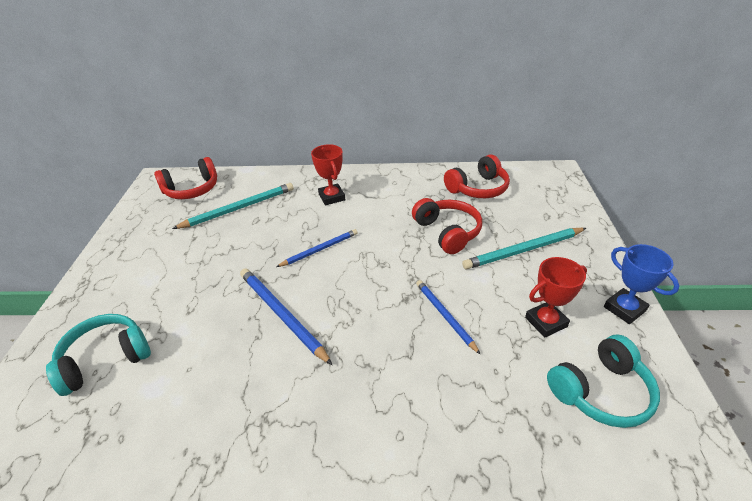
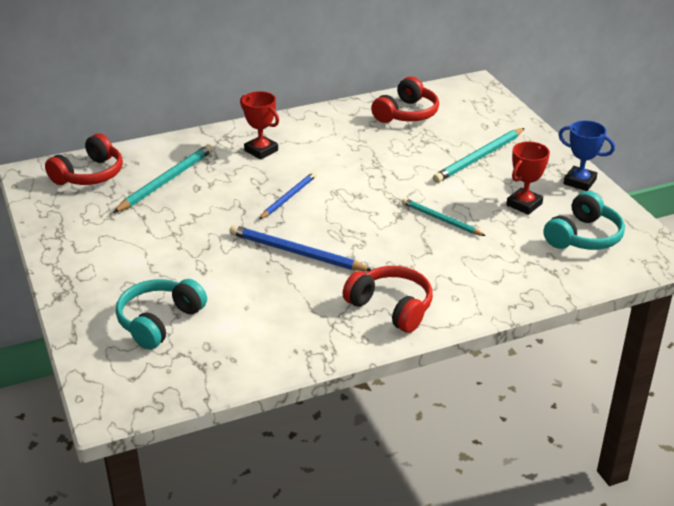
camera: 25 degrees left, 5 degrees down
red headphones [412,198,482,254] -> red headphones moved to [343,266,433,333]
blue pencil [416,280,481,355] -> turquoise pencil [402,198,486,236]

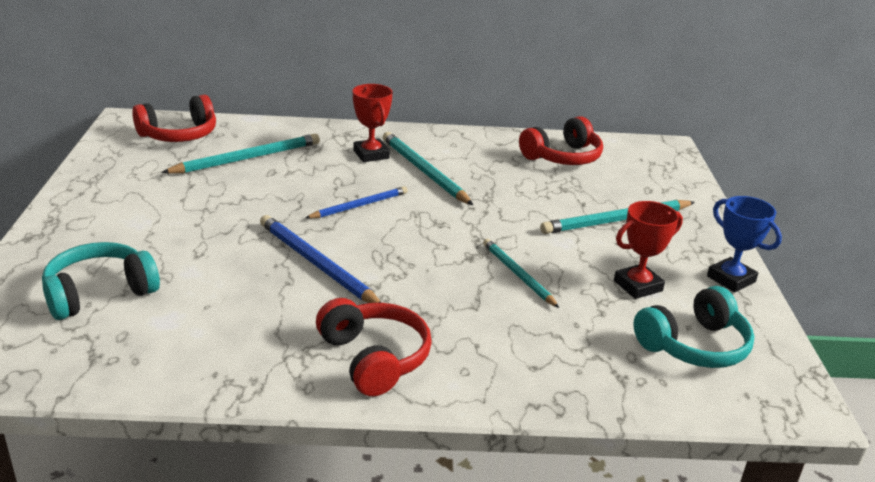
camera: 20 degrees right, 5 degrees down
none -> turquoise pencil [383,132,473,205]

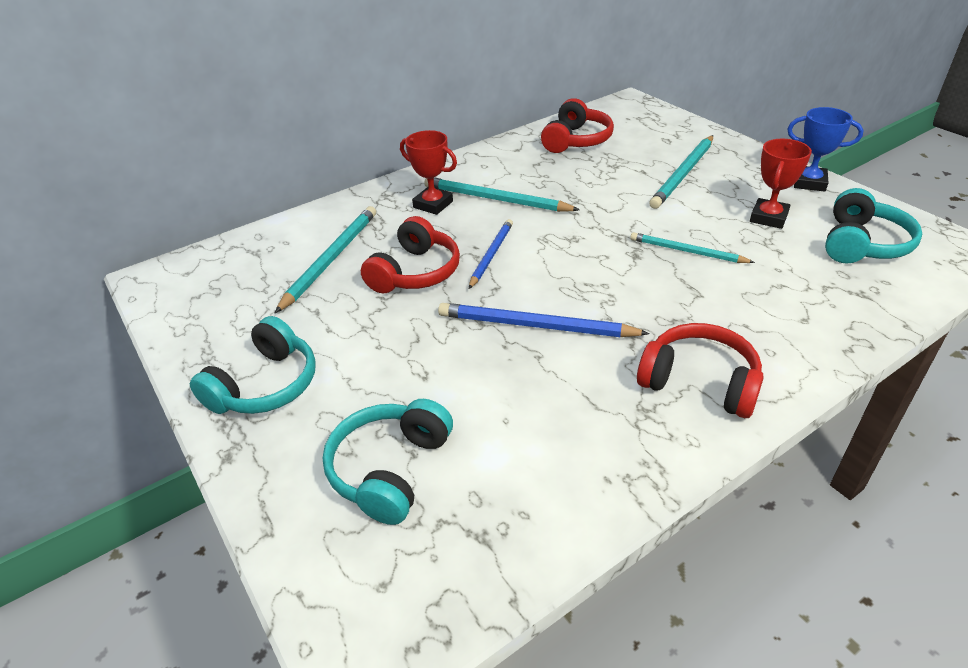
camera: 30 degrees left, 10 degrees up
red headphones [132,95,216,142] -> red headphones moved to [361,216,460,293]
none -> turquoise headphones [190,316,316,414]

